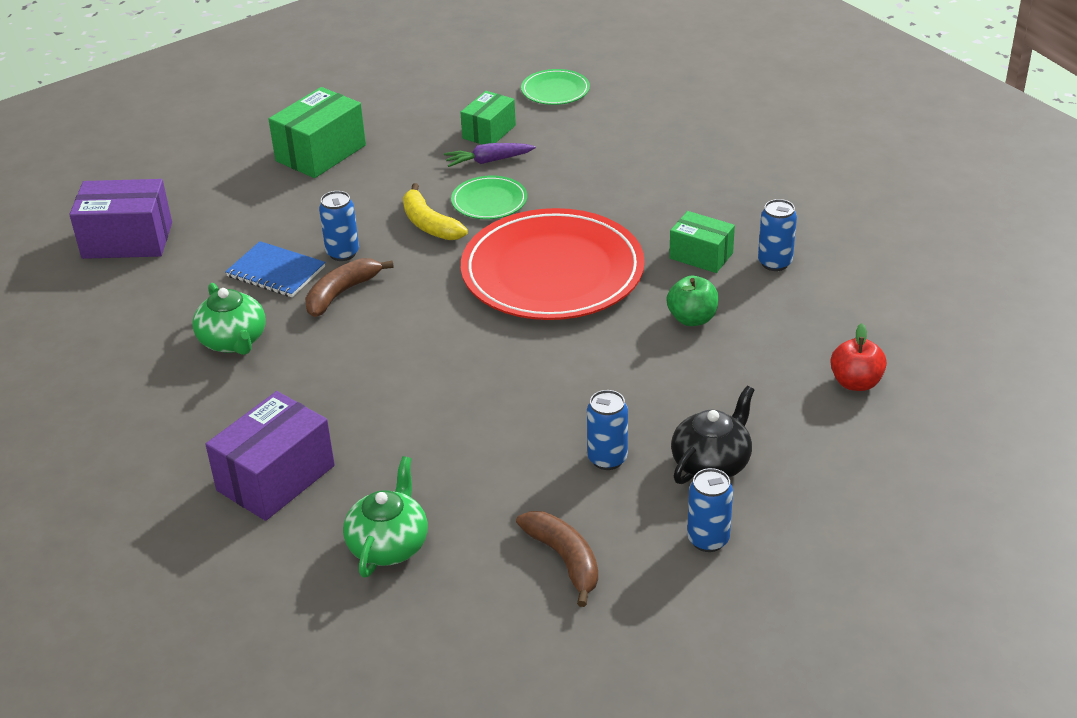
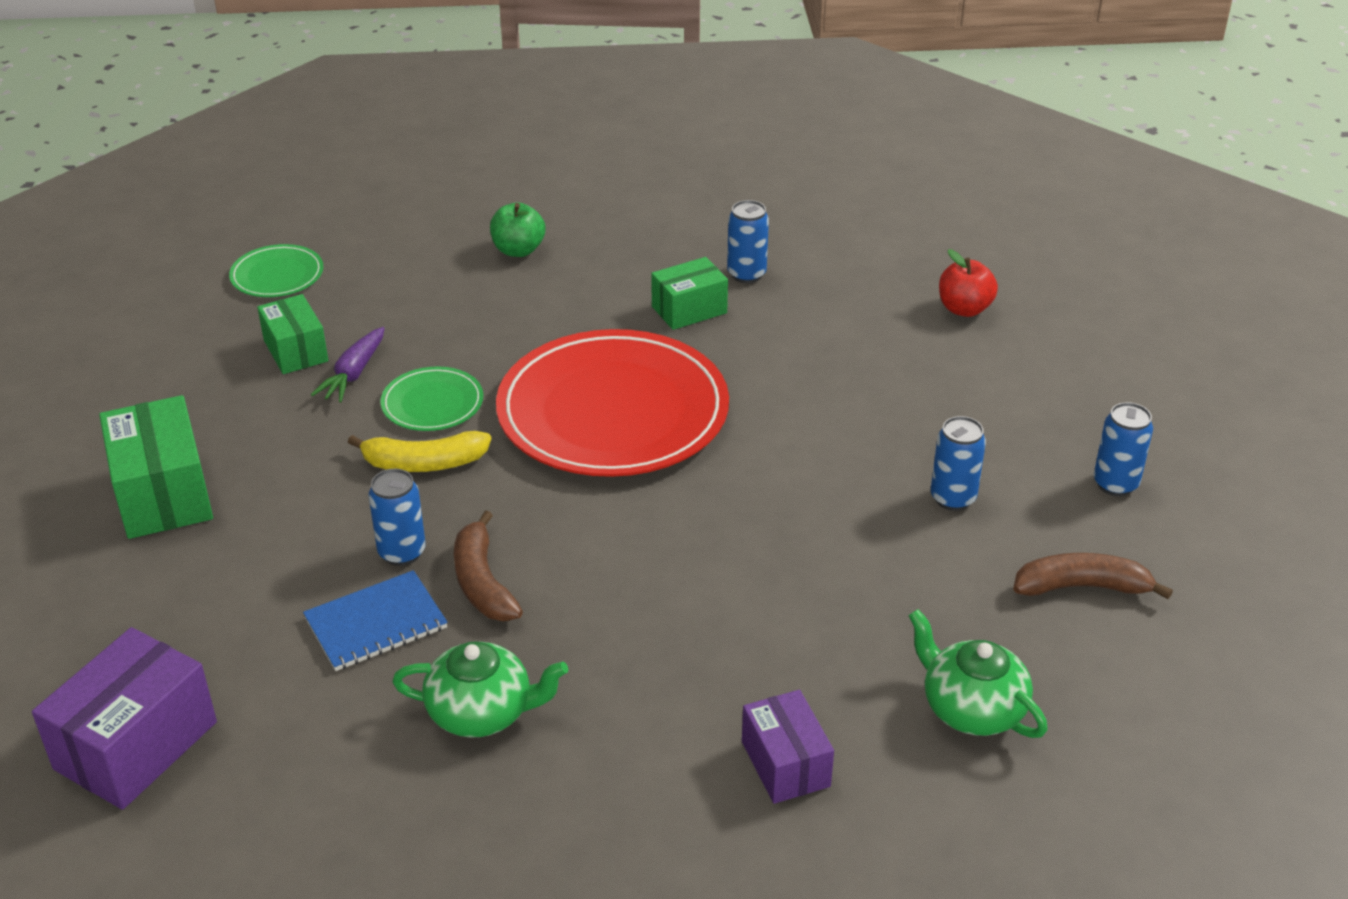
camera: 60 degrees left, 0 degrees up
purple box [205,391,335,521] -> purple box [742,690,834,804], size x0.63
green apple [667,276,718,326] -> green apple moved to [490,202,545,257]
black teapot [671,386,754,484] -> none

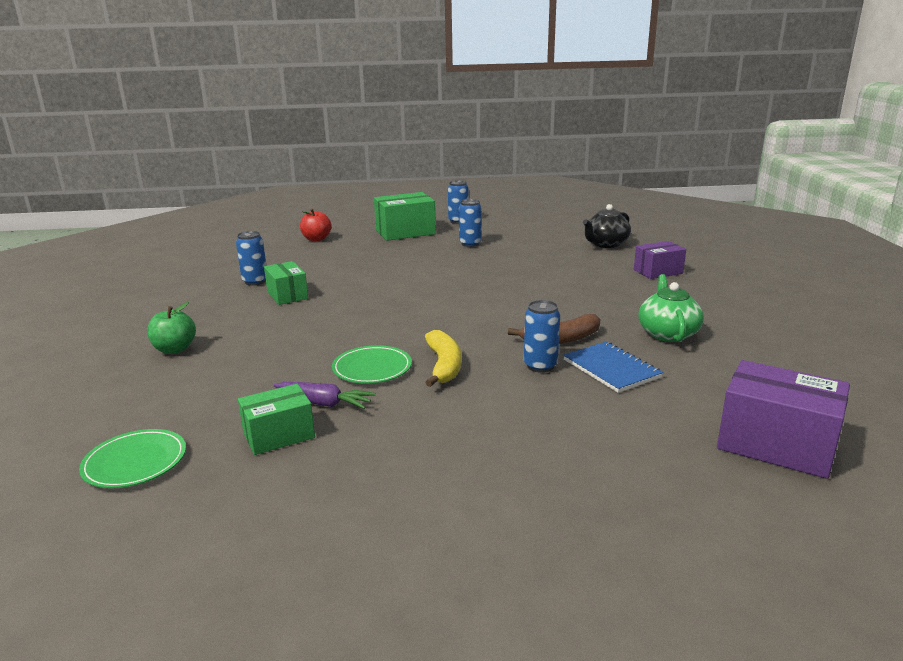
camera: 90 degrees left, 15 degrees down
green box [99,395,213,539] -> green box moved to [374,192,436,241]
red plate [496,329,729,477] -> none
green teapot [908,609,1048,738] -> black teapot [583,204,631,248]
brown banana [1013,553,1173,599] -> none

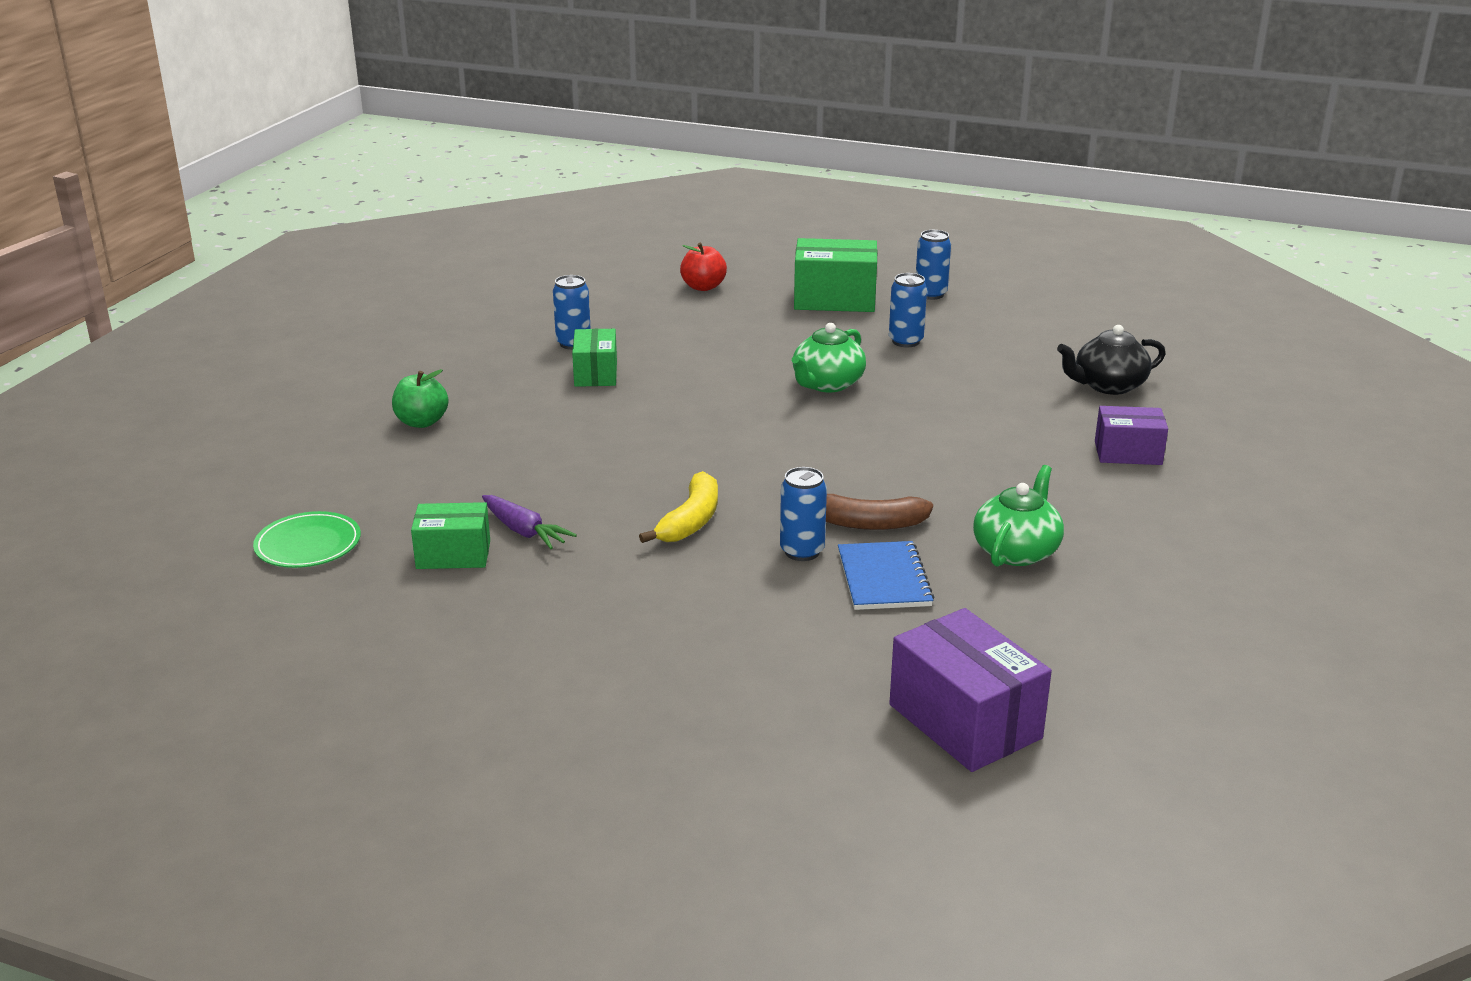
camera: 25 degrees right, 5 degrees up
green plate [332,345,412,384] -> none
none -> green teapot [792,323,866,392]

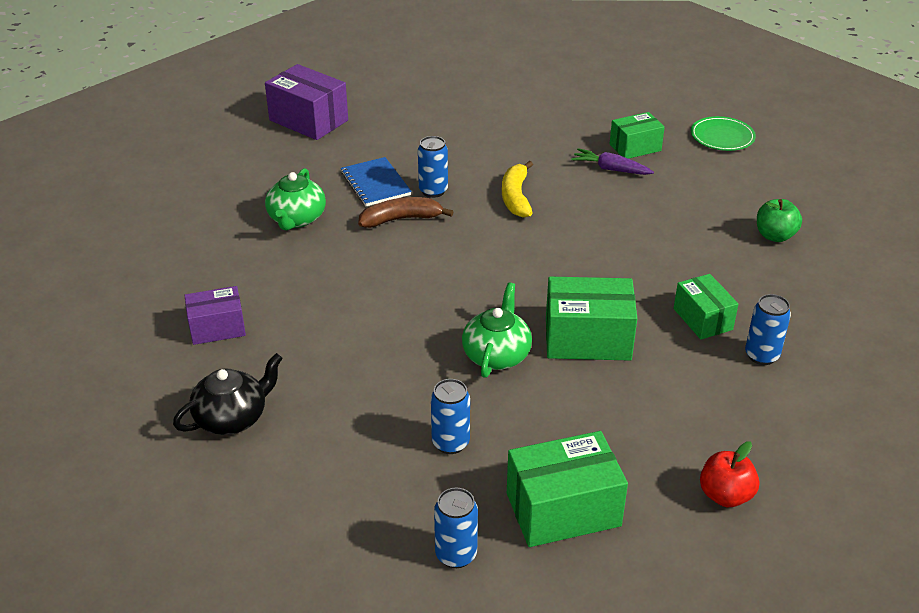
camera: 160 degrees right, 10 degrees up
none -> green box [546,276,637,361]

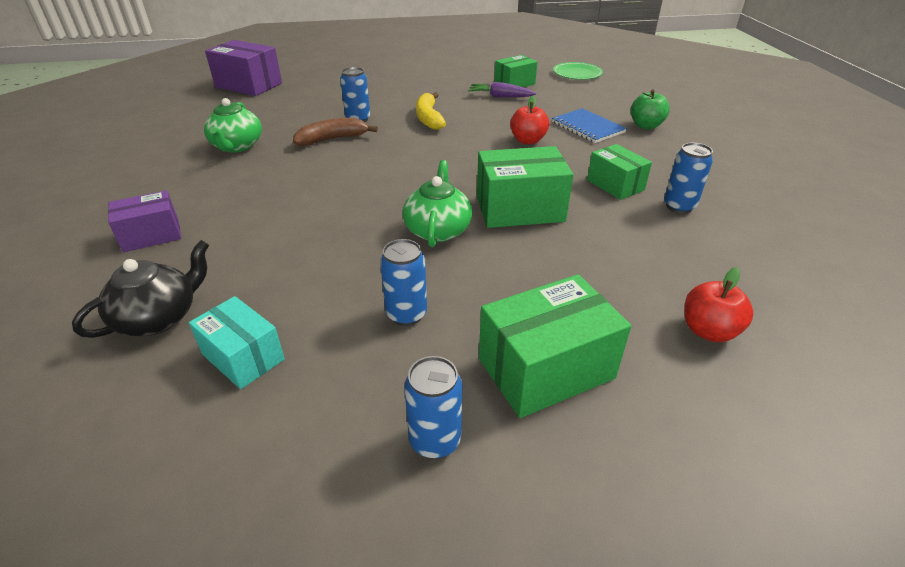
camera: 10 degrees left, 0 degrees up
blue notebook [341,157,411,206] -> blue notebook moved to [552,108,627,143]
none -> turquoise box [189,296,285,389]
none -> red apple [510,96,549,144]

